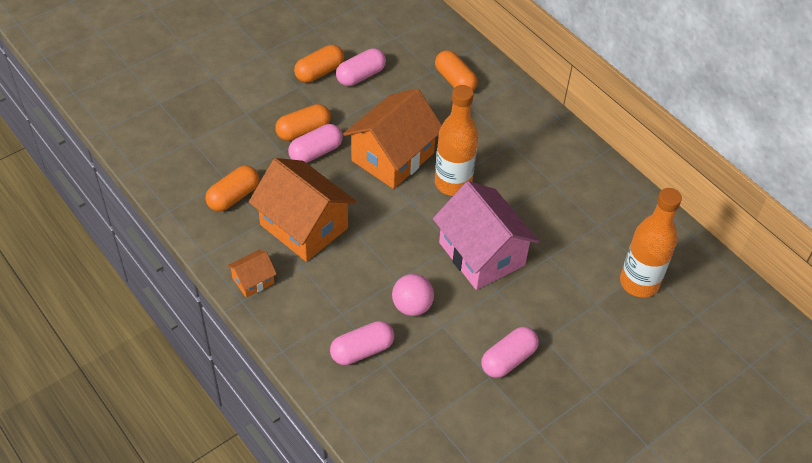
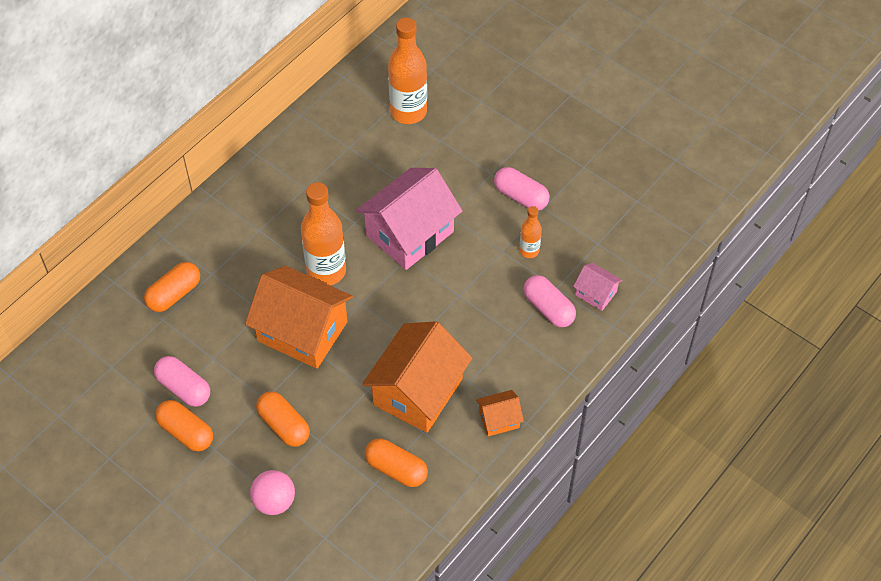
camera: 100 degrees left, 5 degrees up
orange house [227,250,277,298] -> orange house turned 60 degrees counterclockwise [476,390,524,436]
pink capsule [288,124,343,163] -> none
pink ball [392,274,434,316] -> pink ball moved to [250,470,295,515]
none -> orange bottle [519,206,542,258]
none -> pink house [573,263,622,311]

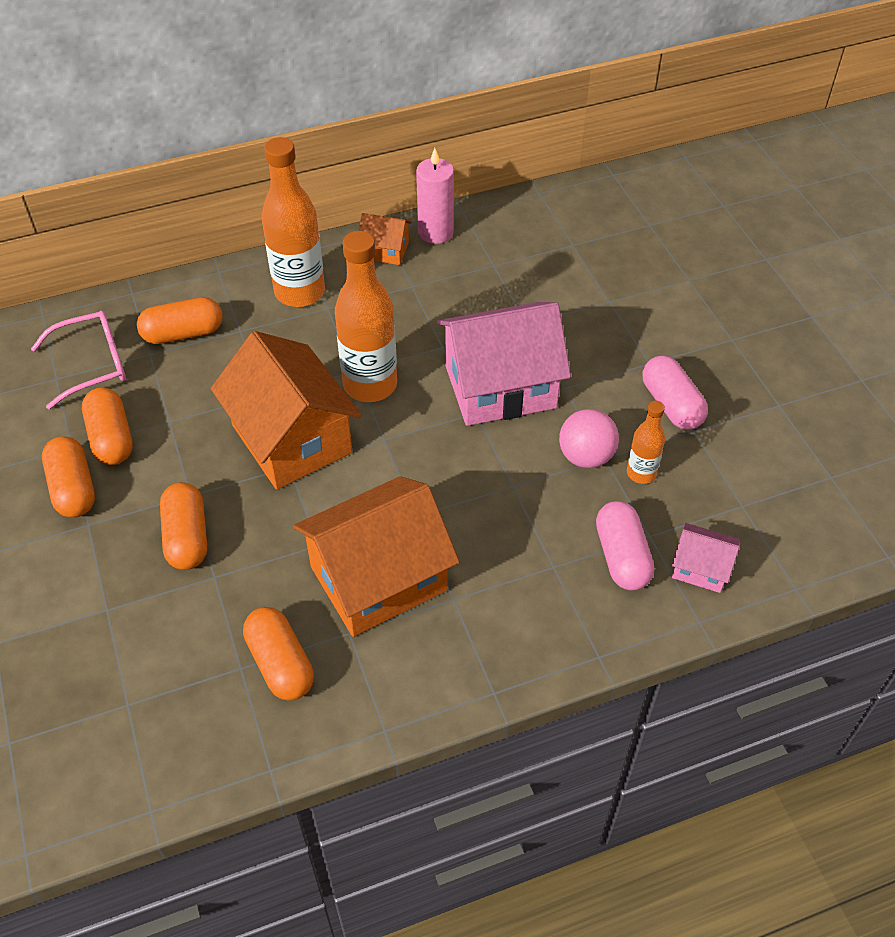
camera: 30 degrees right, 5 degrees down
pink capsule [154,356,210,407] -> orange capsule [82,388,133,465]
pink ball [250,470,295,515] -> pink ball moved to [559,409,619,468]
orange bottle [388,17,427,124] -> orange bottle moved to [262,137,325,307]
orange house [476,390,524,436] -> orange house moved to [359,213,412,265]
pink house [573,263,622,311] -> pink house turned 45 degrees counterclockwise [672,523,740,593]
none -> pink glasses [31,311,126,410]
none -> pink candle [416,148,454,244]

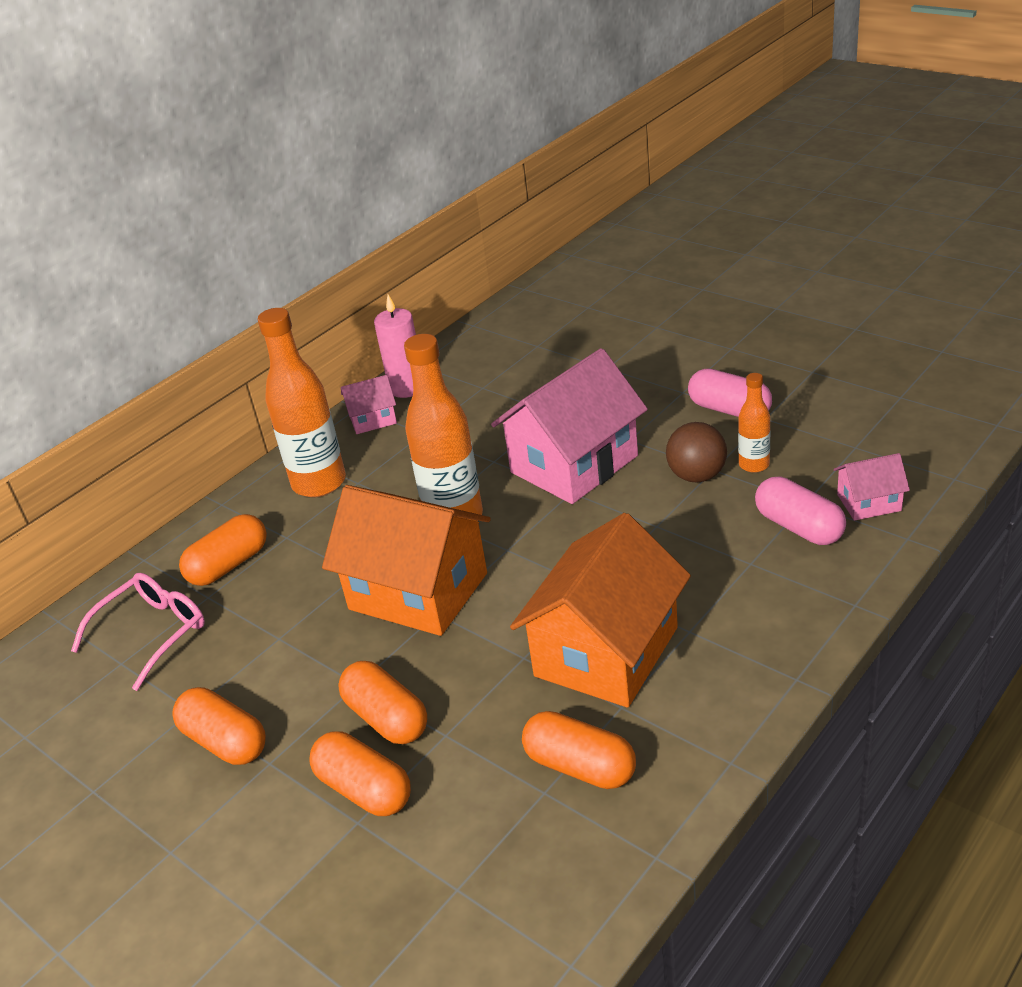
camera: 25 degrees left, 15 degrees down
orange capsule [82,388,133,465] -> orange capsule moved to [309,731,411,816]
orange house [359,213,412,265] -> pink house [341,375,397,434]
pink ball [559,409,619,468] -> brown ball [666,422,727,483]

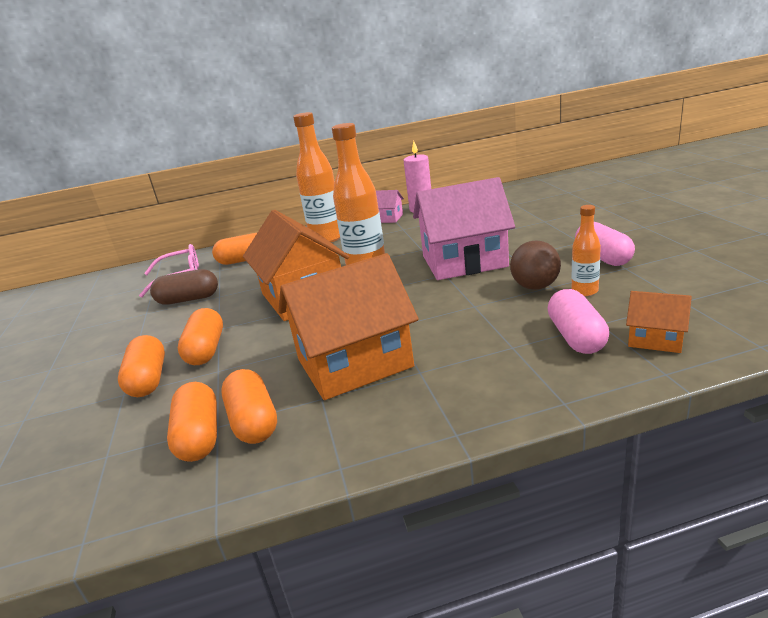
camera: 35 degrees right, 10 degrees down
orange capsule [172,687,266,765] -> orange capsule moved to [167,382,217,462]
pink house [834,453,910,521] -> orange house [626,291,692,353]
none -> brown capsule [150,269,218,305]

